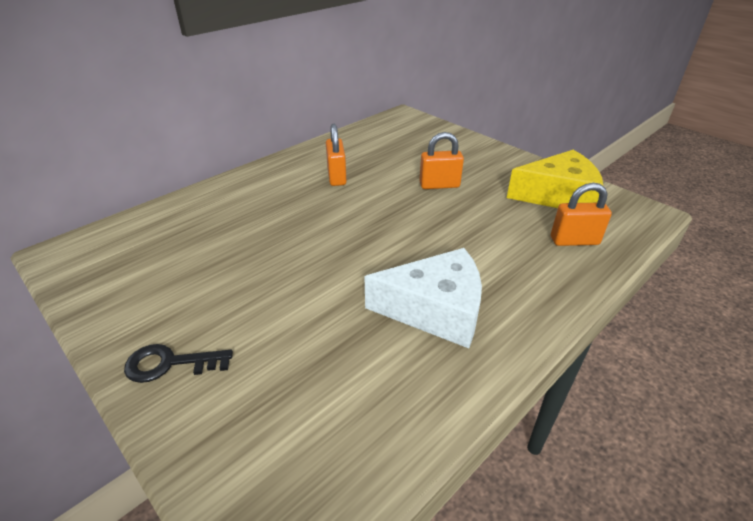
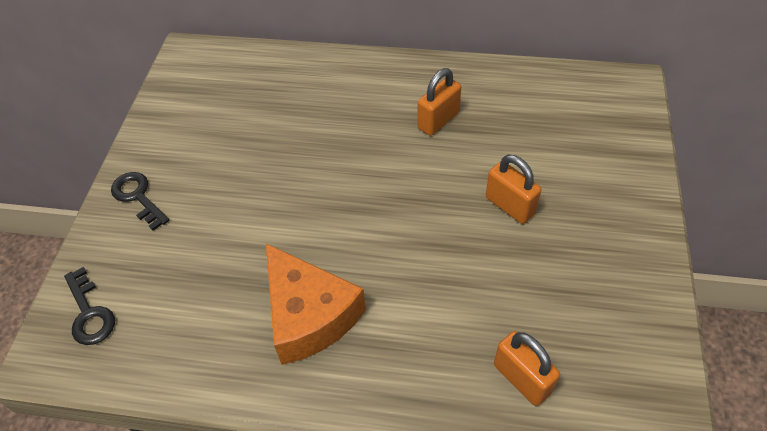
camera: 55 degrees right, 15 degrees up
white cheese [365,248,482,348] -> orange cheese [266,243,366,365]
yellow cheese [507,150,603,208] -> none
none -> black key [64,267,115,345]

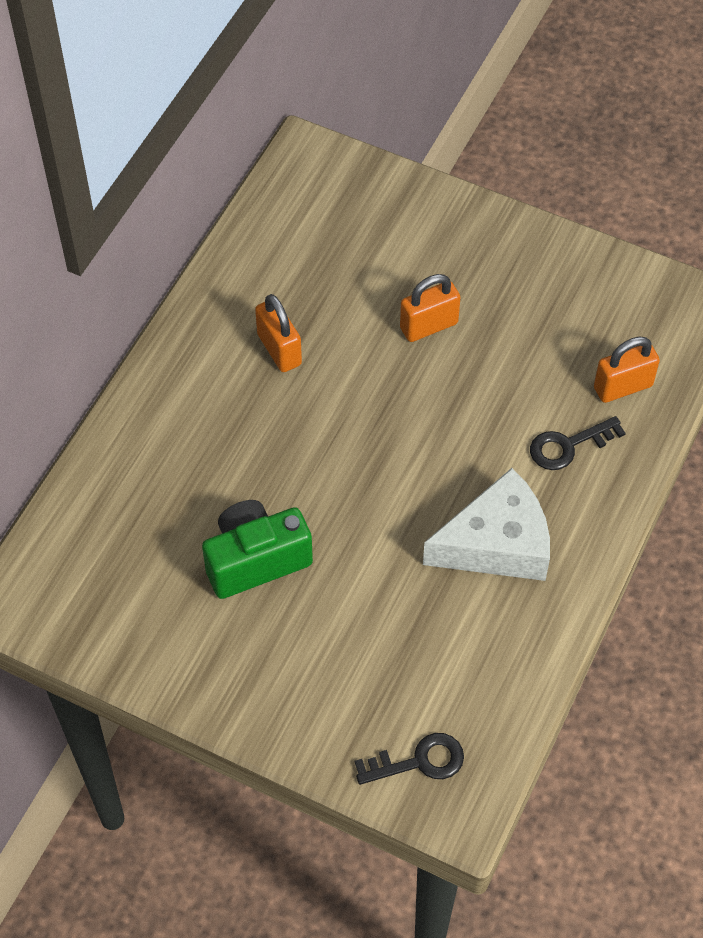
camera: 75 degrees left, 5 degrees up
black key [111,172,169,231] -> black key moved to [530,416,626,470]
orange cheese [266,243,366,365] -> white cheese [423,468,550,581]
none -> green camera [202,500,313,599]

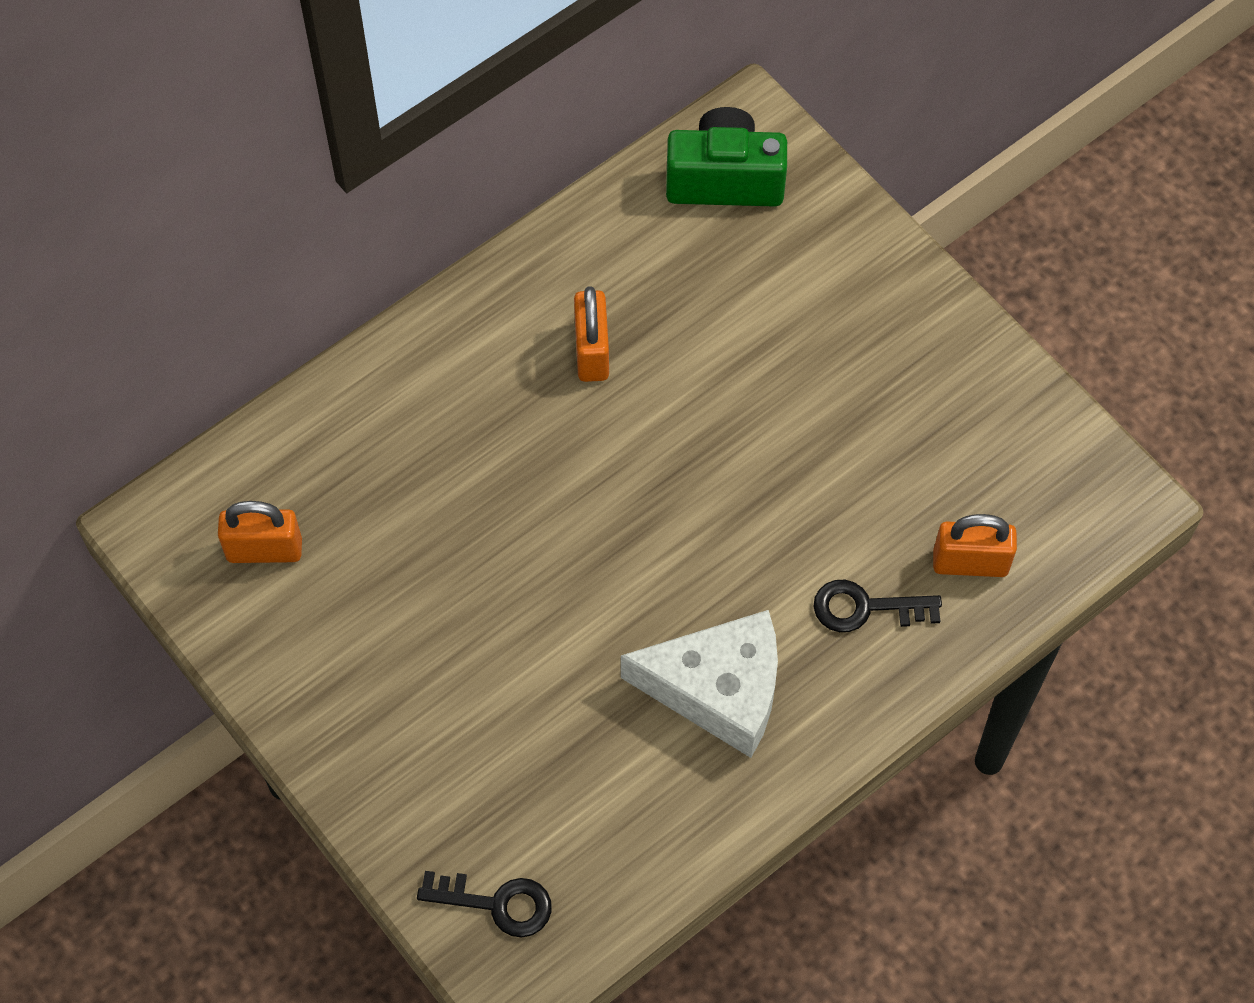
camera: 25 degrees right, 5 degrees up
green camera [202,500,313,599] -> green camera moved to [666,107,787,207]
orange padlock [400,274,461,342] -> orange padlock moved to [218,501,302,563]

